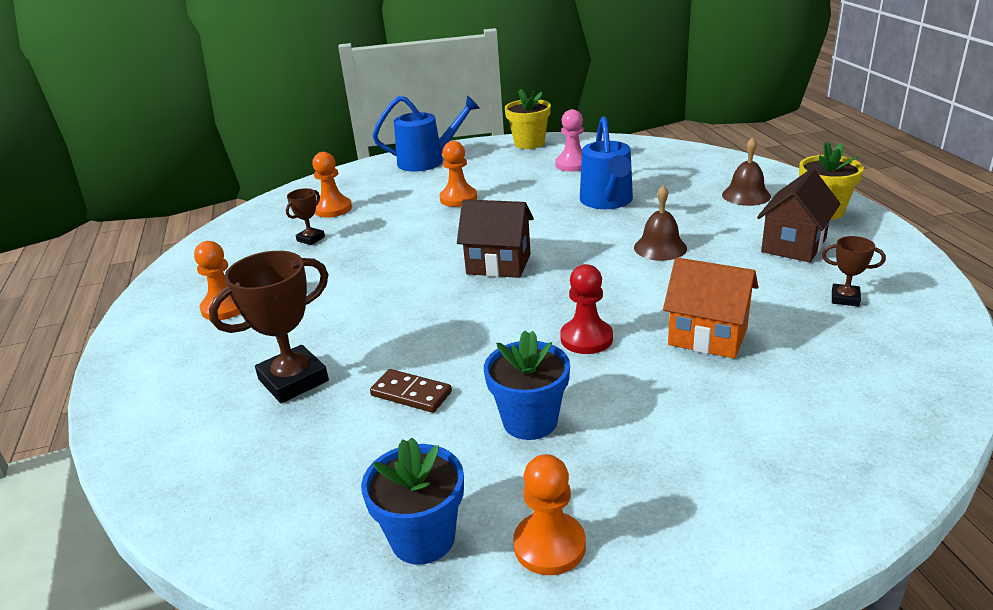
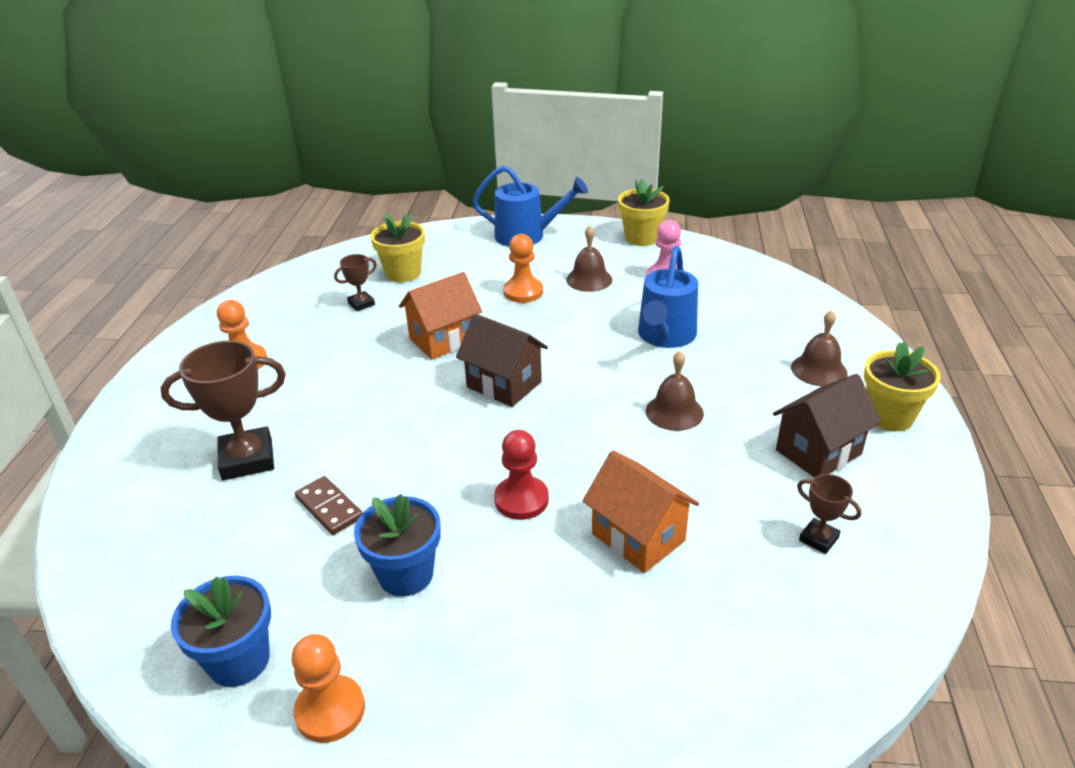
camera: 20 degrees right, 5 degrees up
orange pawn [312,152,352,218] -> yellow flower pot [370,213,425,282]
none -> orange house [399,272,482,360]
none -> brown bell [566,226,612,292]

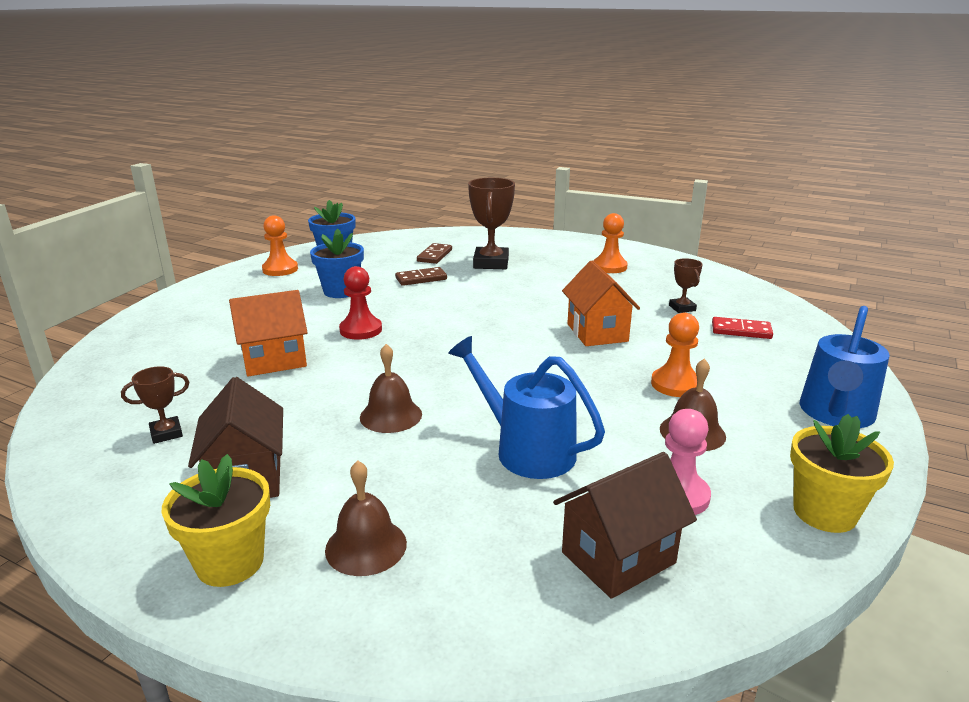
camera: 110 degrees right, 10 degrees down
yellow flower pot [370,213,425,282] -> red domino [712,317,773,339]
brown house [456,314,548,407] -> brown house moved to [553,452,697,599]
none -> brown domino [417,243,452,264]

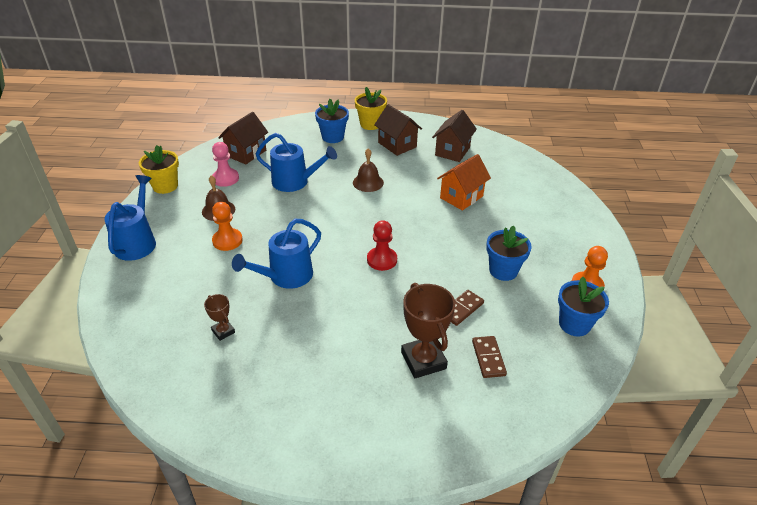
camera: 155 degrees right, 15 degrees up
brown trophy [121,366,189,444] -> brown house [432,110,477,162]
brown bell [325,460,407,576] -> blue flower pot [315,99,349,143]
red pawn [339,266,382,340] -> red pawn moved to [367,220,397,271]
orange house [562,260,640,346] -> blue watering can [232,219,321,289]
orange pawn [593,213,628,273] -> none
red domino [712,317,773,339] -> none

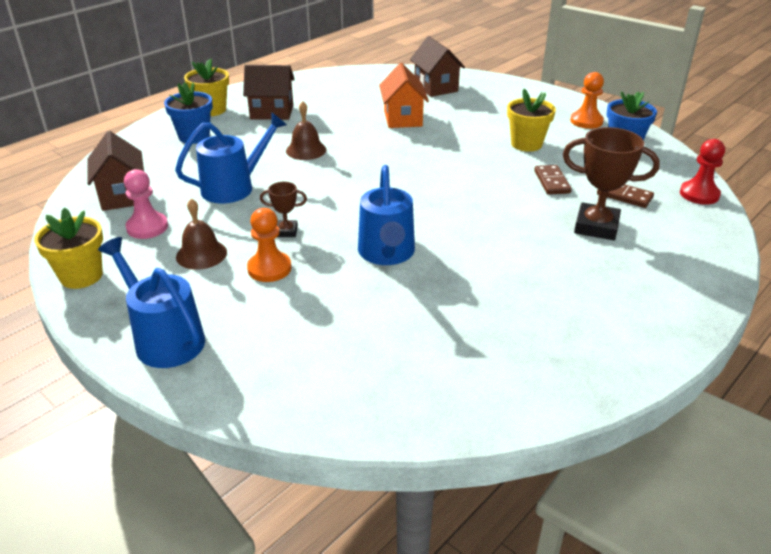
camera: 50 degrees left, 5 degrees down
brown trophy [204,294,235,341] -> brown trophy moved to [260,182,307,237]
red pawn [367,220,397,271] -> red pawn moved to [680,139,725,205]
brown house [432,110,477,162] -> brown house moved to [410,36,465,97]
blue flower pot [486,225,532,281] -> yellow flower pot [507,89,556,152]

